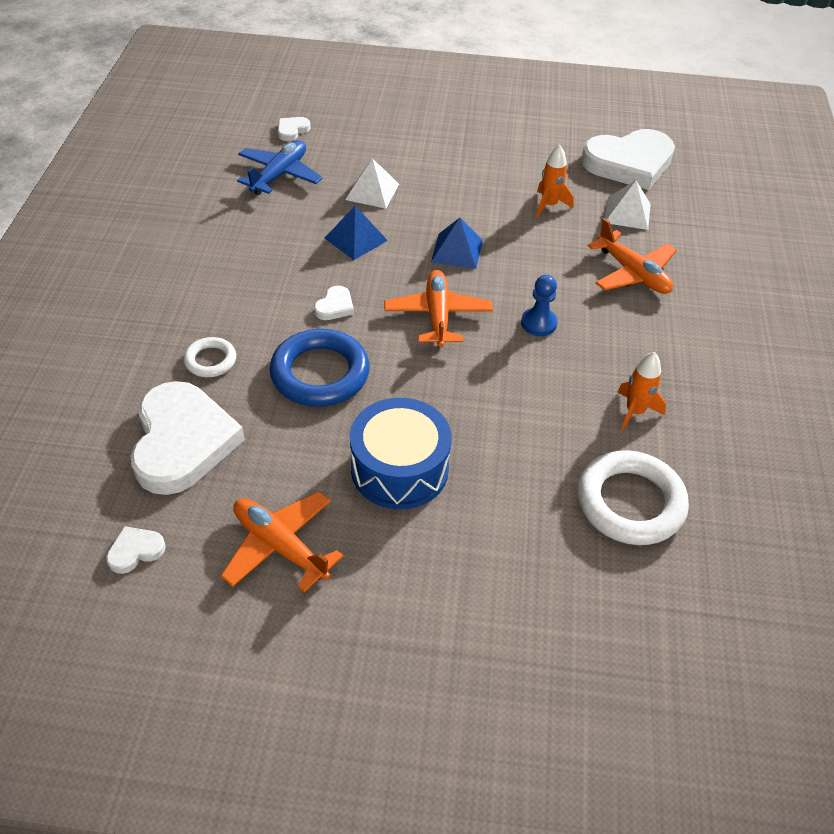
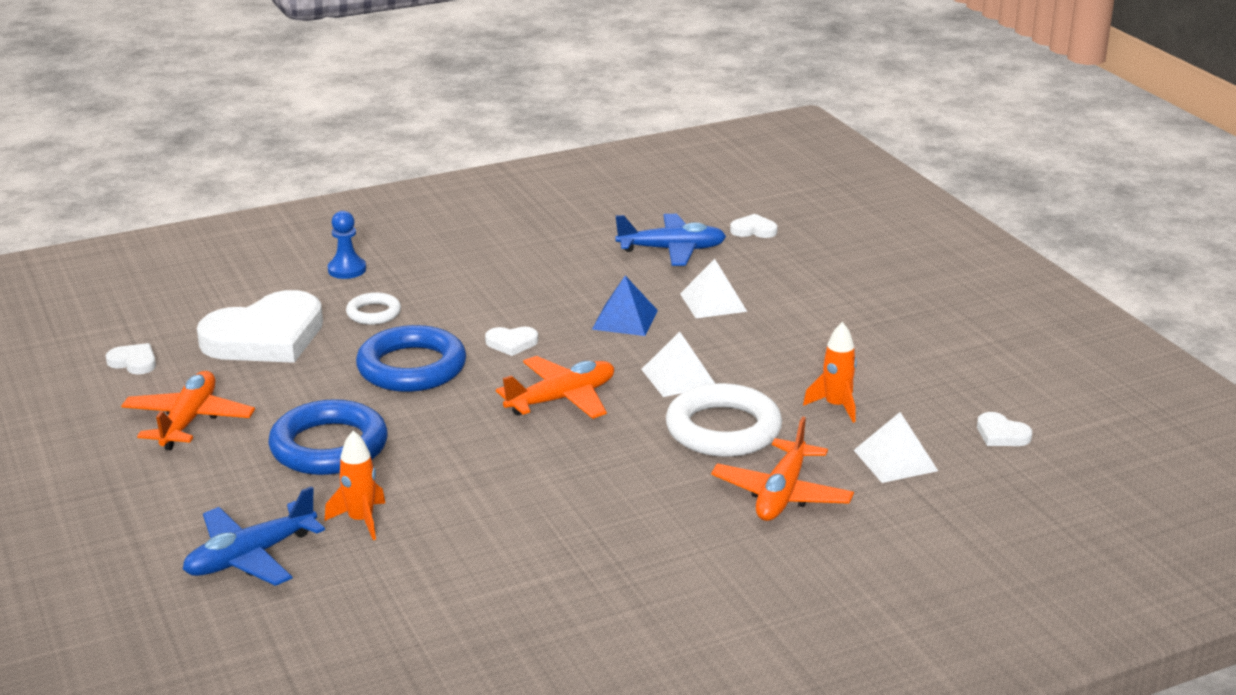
camera: 60 degrees right, 20 degrees down
blue drum [350,398,452,509] -> blue ring [268,399,388,475]
blue pyramid [431,218,483,269] -> white pyramid [641,331,715,397]
blue pawn [521,275,558,336] -> blue pawn moved to [328,211,366,279]
white ring [578,450,689,545] -> white ring moved to [666,383,782,457]
white heart [581,129,675,190] -> white heart [977,412,1032,446], size x0.41
orange rocket [618,352,666,431] -> orange rocket moved to [325,430,385,540]
none -> blue plane [183,486,325,586]

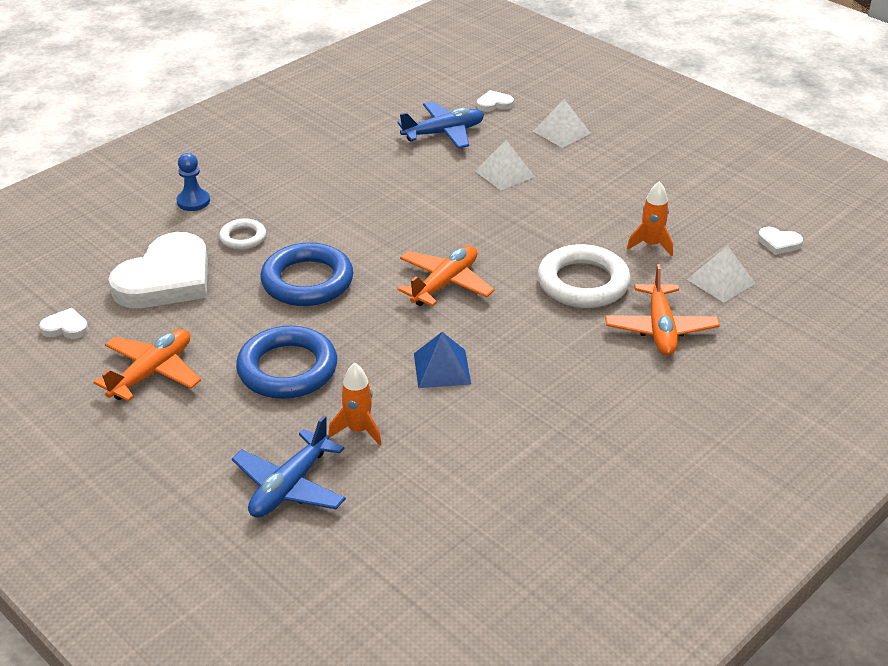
camera: 20 degrees left, 10 degrees up
orange plane [121,371,255,450] -> orange plane turned 45 degrees clockwise [94,329,201,402]
white heart [485,327,538,356] -> none
blue pyramid [592,276,658,336] -> blue pyramid moved to [414,332,471,388]
white pyramid [641,331,715,397] -> white pyramid moved to [533,99,591,148]

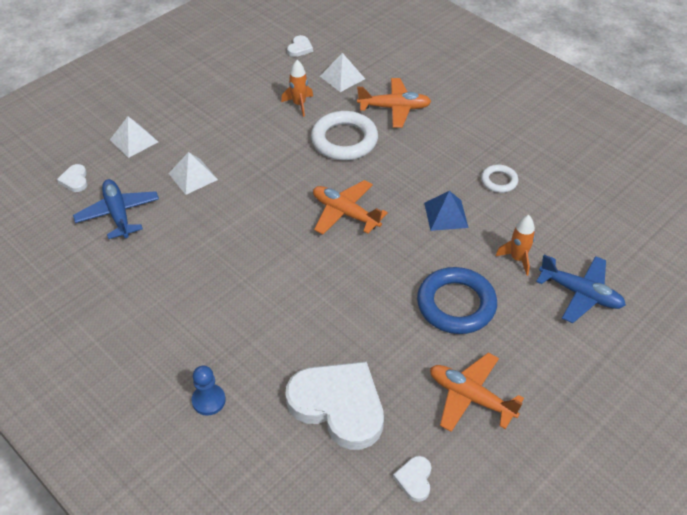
camera: 90 degrees left, 10 degrees up
white ring [219,218,266,250] -> white ring moved to [481,165,518,193]
blue ring [260,242,353,306] -> none

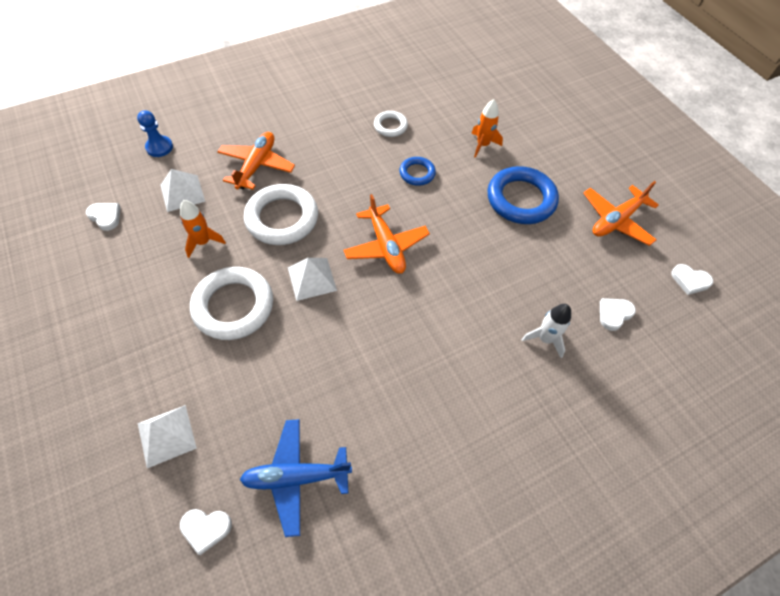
camera: 75 degrees left, 10 degrees up
white pyramid [168,152,218,195] -> white pyramid moved to [288,258,337,301]
blue pawn [192,366,226,416] -> blue pawn moved to [137,110,173,157]
white heart [285,362,384,450] -> white heart [600,298,636,331], size x0.41
orange plane [313,180,388,235] -> orange plane turned 75 degrees counterclockwise [343,194,430,274]
blue pyramid [424,191,469,231] -> blue ring [399,157,436,186]
blue plane [536,255,626,323] -> none
none -> white ring [190,267,273,340]
none -> white rocket [522,304,571,358]

